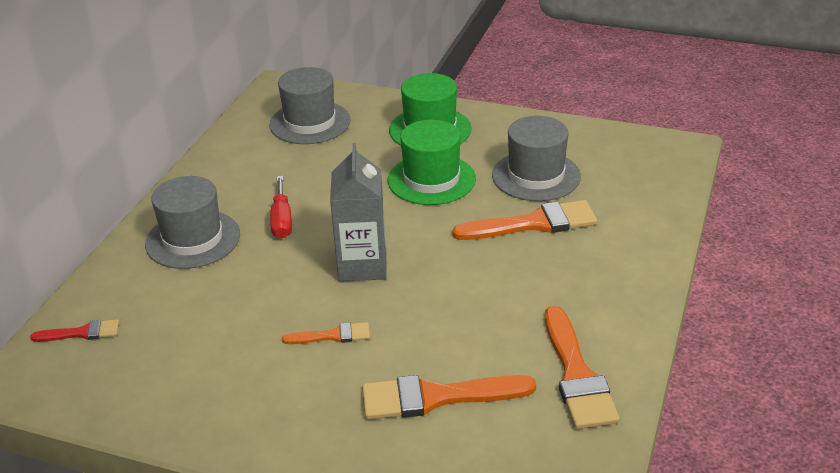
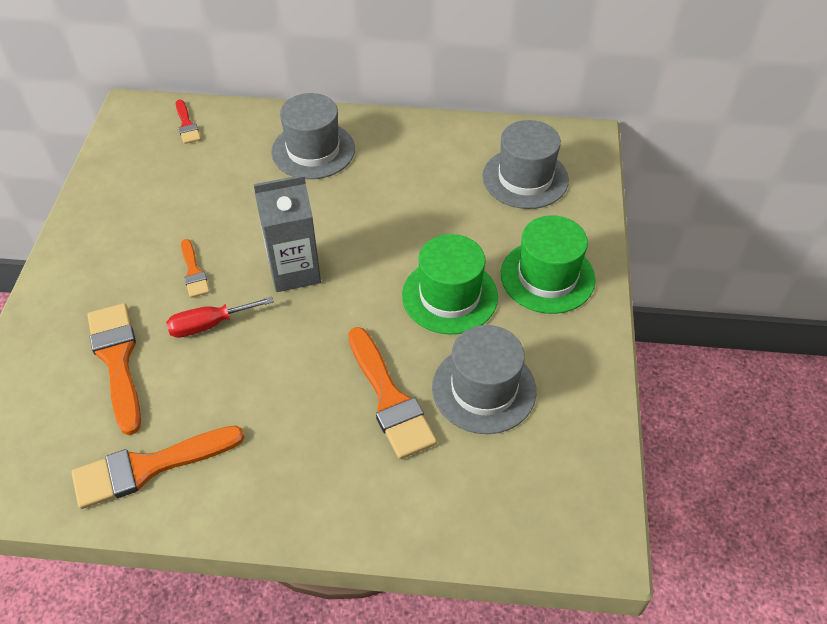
camera: 75 degrees right, 15 degrees up
red screwdriver [270,176,292,238] -> red screwdriver moved to [166,296,274,338]

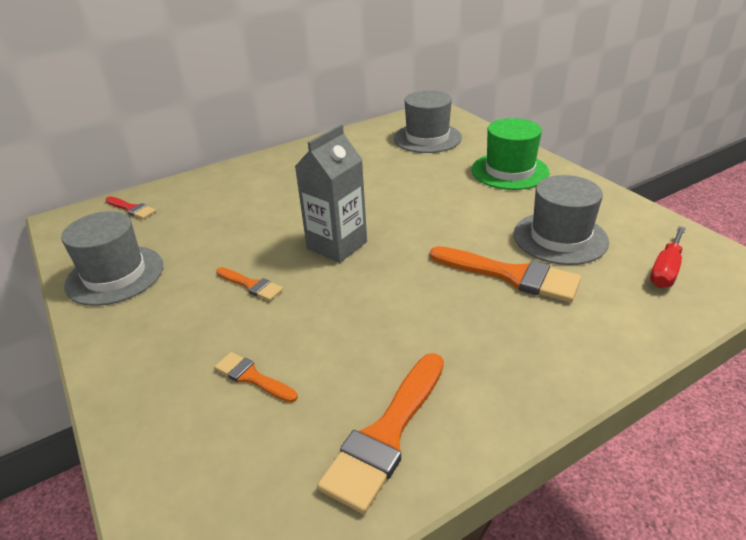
camera: 35 degrees left, 15 degrees down
orange brush [87,303,141,435] -> orange brush [214,352,298,403], size x0.54
red screwdriver [166,296,274,338] -> red screwdriver moved to [650,226,686,288]
grey hat [271,93,355,179] -> grey hat moved to [61,211,163,306]
green hat [402,234,498,334] -> none

